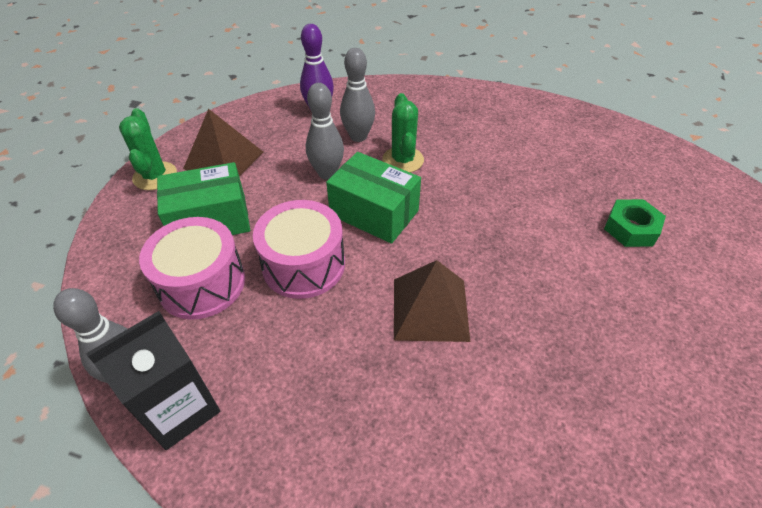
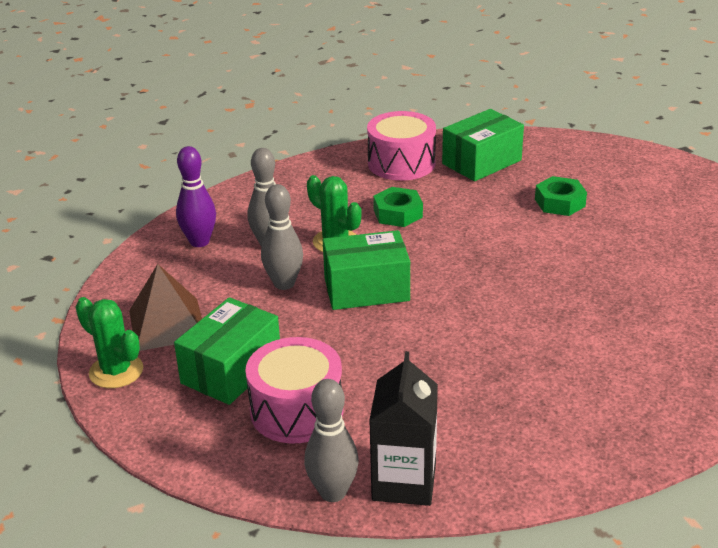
camera: 40 degrees left, 15 degrees down
pink drum [253,200,345,299] -> pink drum moved to [367,111,436,181]
brown pyramid [394,260,470,342] -> none
none -> green nut [373,187,423,227]
none -> green box [442,109,524,181]

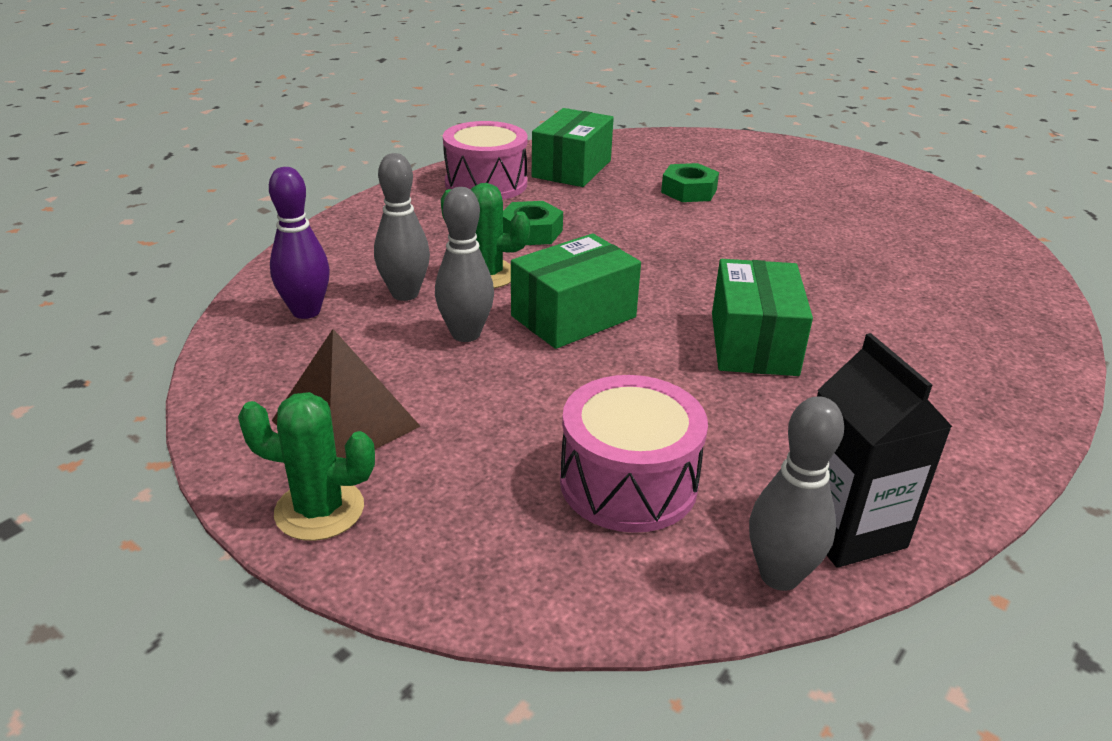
camera: 30 degrees left, 0 degrees up
green box [174,297,280,405] -> green box moved to [712,259,813,376]

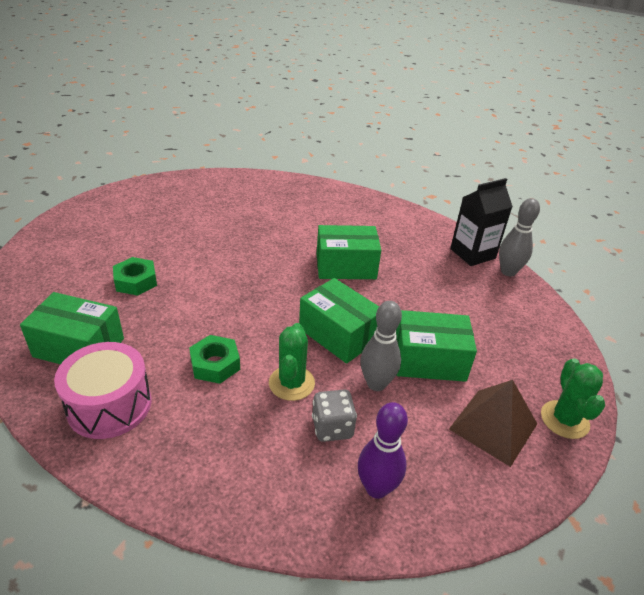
camera: 100 degrees left, 5 degrees up
grey bowling pin [374,153,430,301] -> grey dice [312,390,357,442]
pink drum [560,375,708,533] -> none
none -> green box [396,310,477,382]

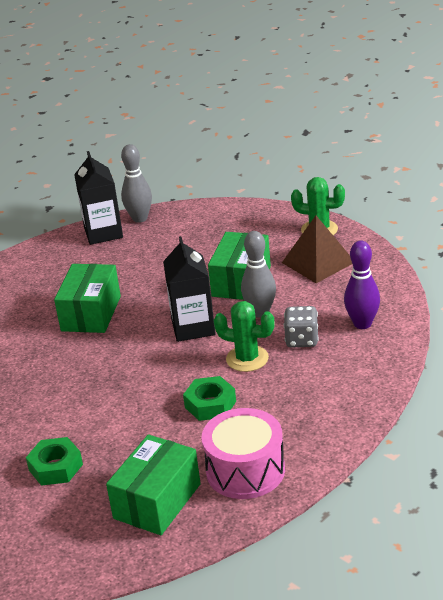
camera: 70 degrees left, 5 degrees down
green box [299,278,379,364] -> black carton [163,236,215,342]

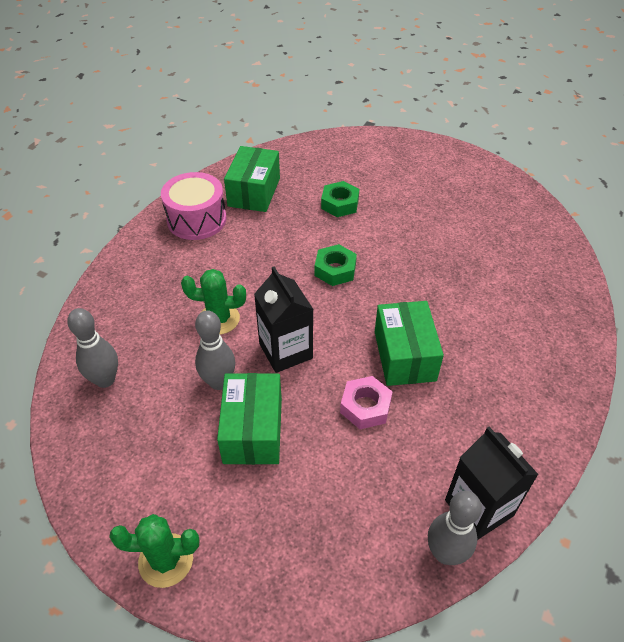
camera: 160 degrees right, 15 degrees up
green nut [183,376,236,421] -> green nut moved to [315,244,357,286]
brown pyramid [282,216,352,283] -> none
grey dice [284,306,319,348] -> none
purple bowling pin [344,241,380,329] -> grey bowling pin [67,308,118,388]
none -> pink nut [340,376,392,429]

